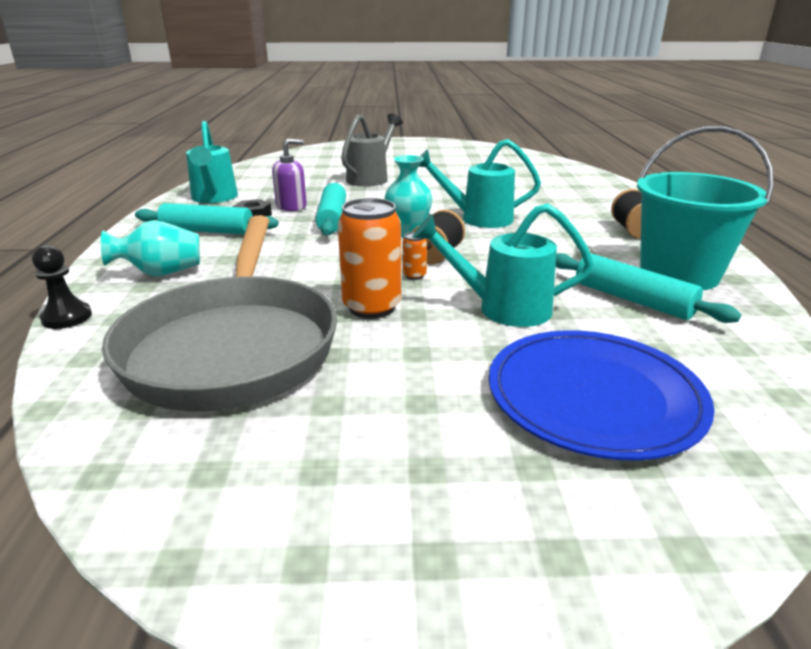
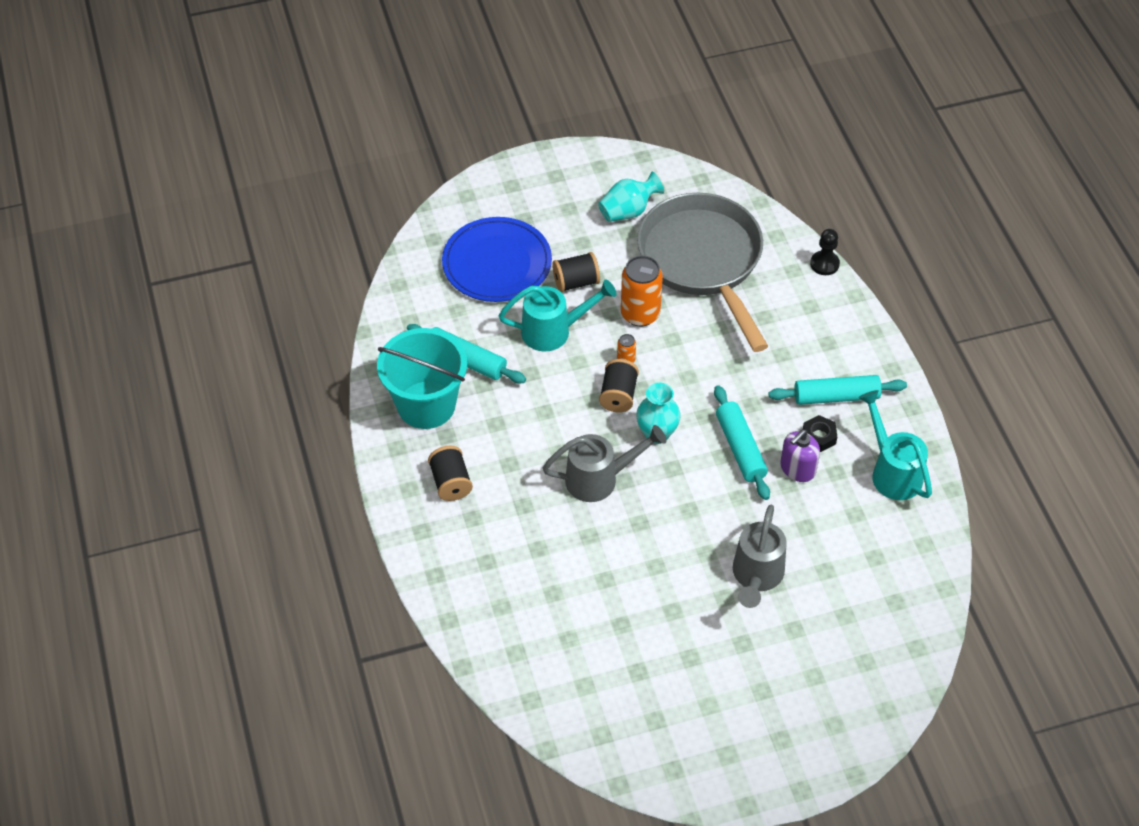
camera: 165 degrees right, 25 degrees up
turquoise vase [101,220,200,277] -> turquoise vase moved to [598,172,664,222]
turquoise watering can [419,139,541,228] -> grey watering can [543,425,666,502]
none -> black spool [552,252,600,292]

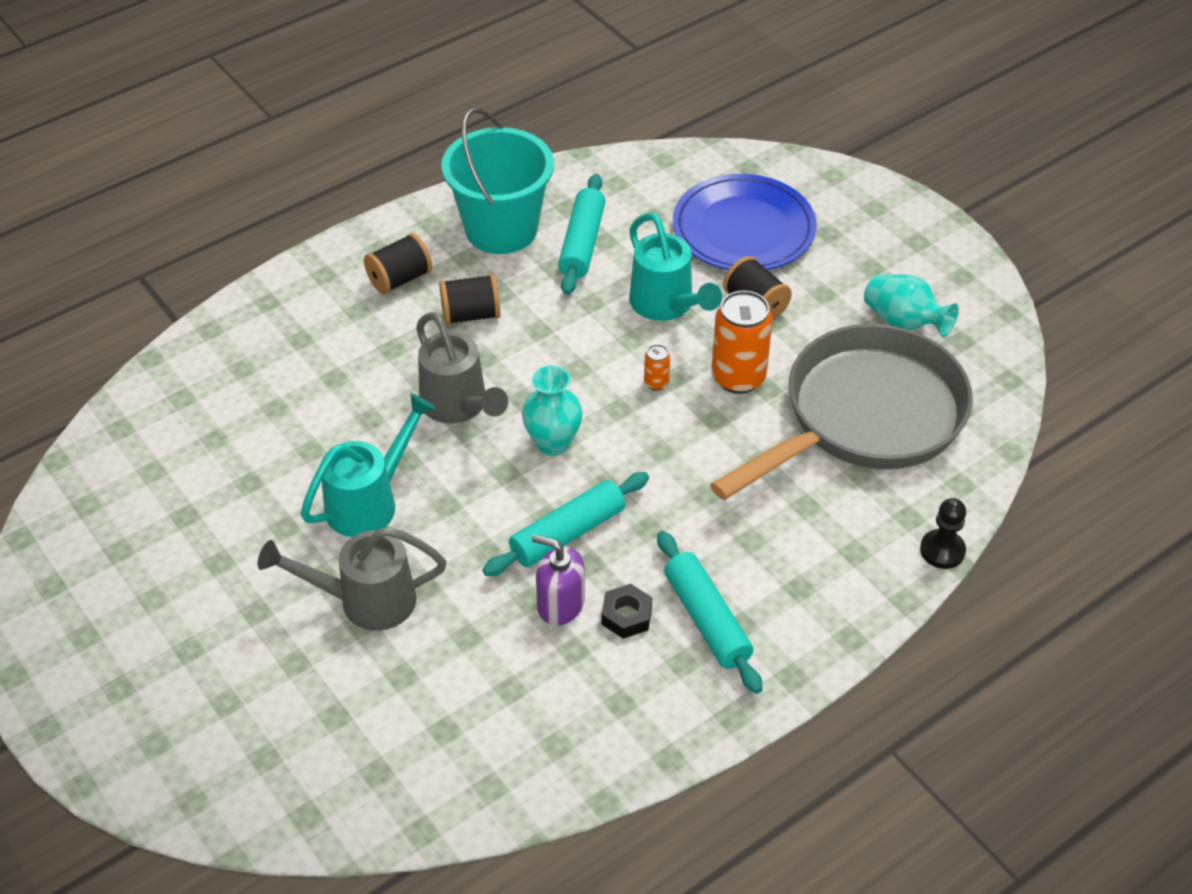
camera: 70 degrees right, 5 degrees down
black spool [599,359,639,412] -> black spool moved to [439,274,501,325]
turquoise watering can [859,390,932,500] -> turquoise watering can moved to [301,393,436,537]

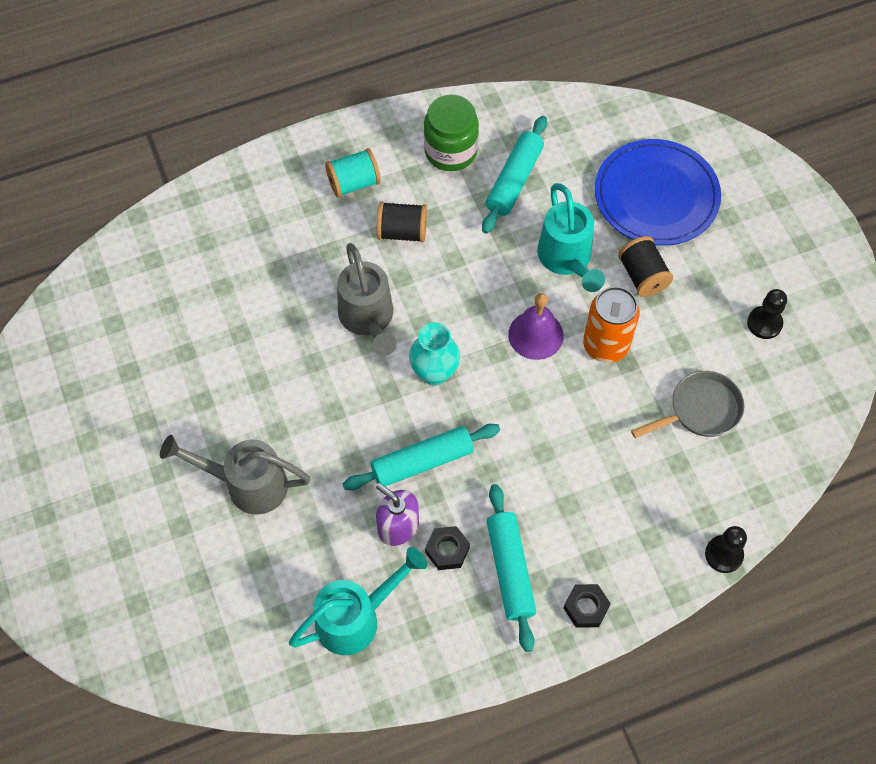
camera: 15 degrees right, 15 degrees up
turquoise watering can [301,393,436,537] -> turquoise watering can moved to [289,547,427,655]
black spool [364,233,432,295] -> turquoise spool [325,148,381,197]
turquoise bucket [441,108,554,254] -> green jar [424,94,479,171]
orange can [644,344,670,391] -> purple bell [508,293,564,360]
grey pan [710,324,973,500] -> grey pan [631,371,744,438], size x0.46
turquoise vase [864,274,959,337] -> black pawn [747,289,787,339]
none -> black nut [563,584,611,628]

